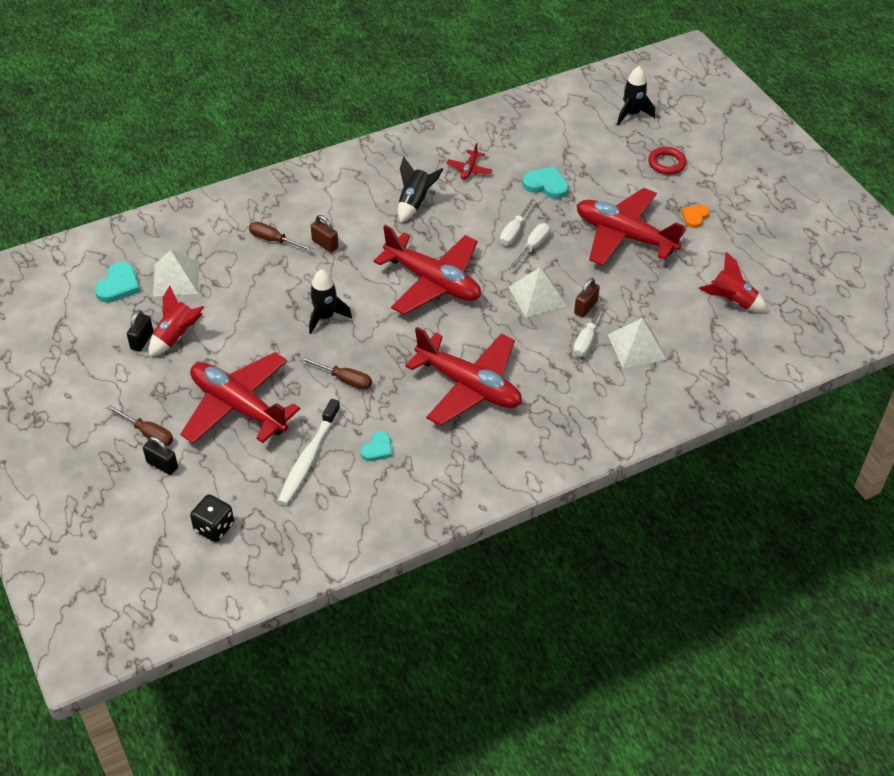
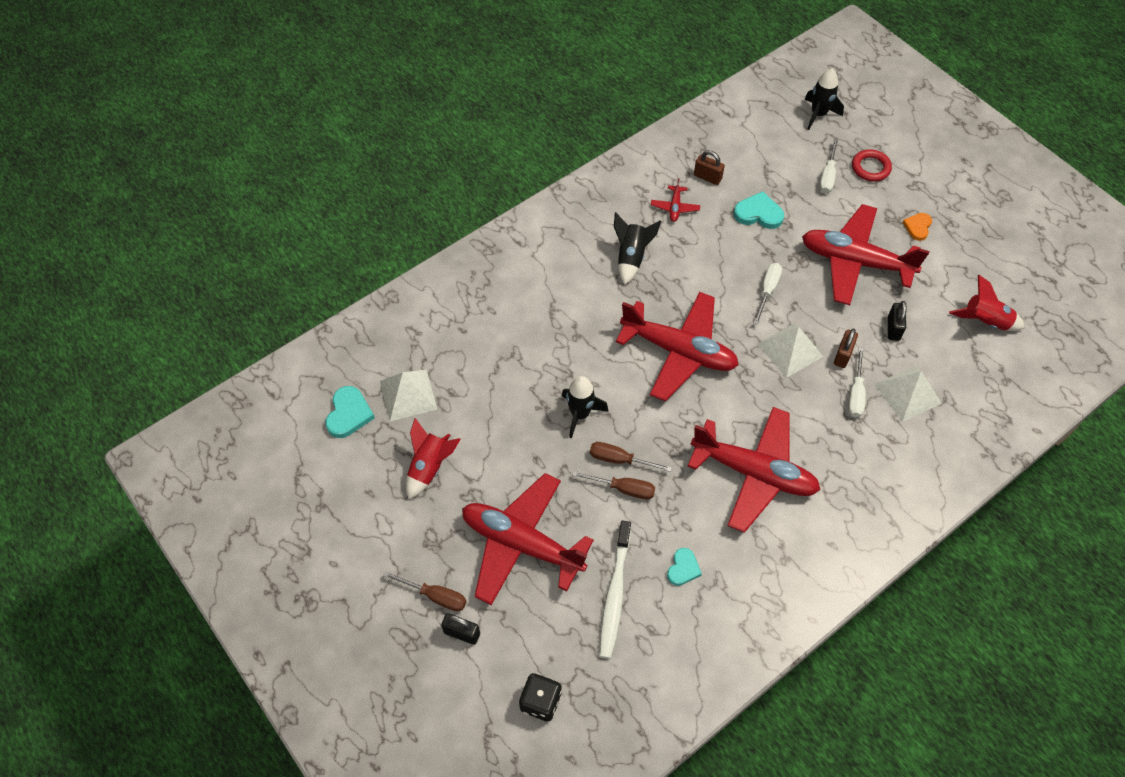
camera: 10 degrees left, 10 degrees up
black padlock [127,310,153,352] -> black padlock moved to [888,301,907,341]
brown screwdriver [249,222,314,252] -> brown screwdriver moved to [590,442,672,472]
brown padlock [311,215,338,253] -> brown padlock moved to [694,150,725,185]
white screwdriver [500,198,536,245] -> white screwdriver moved to [819,138,838,193]

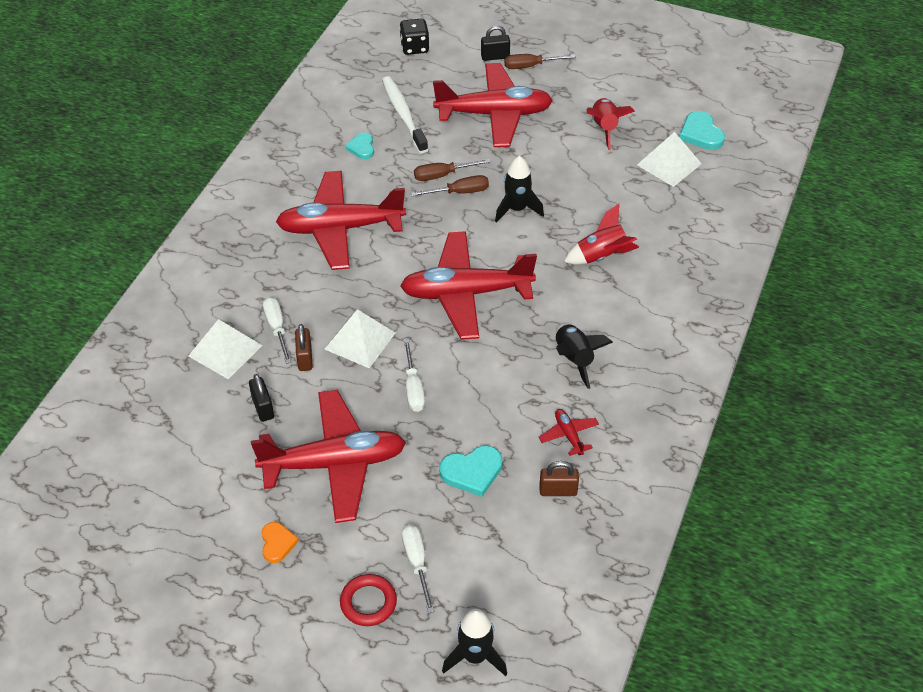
camera: 150 degrees right, 10 degrees down
red rocket [949,275,1025,331] -> red rocket moved to [564,204,639,265]

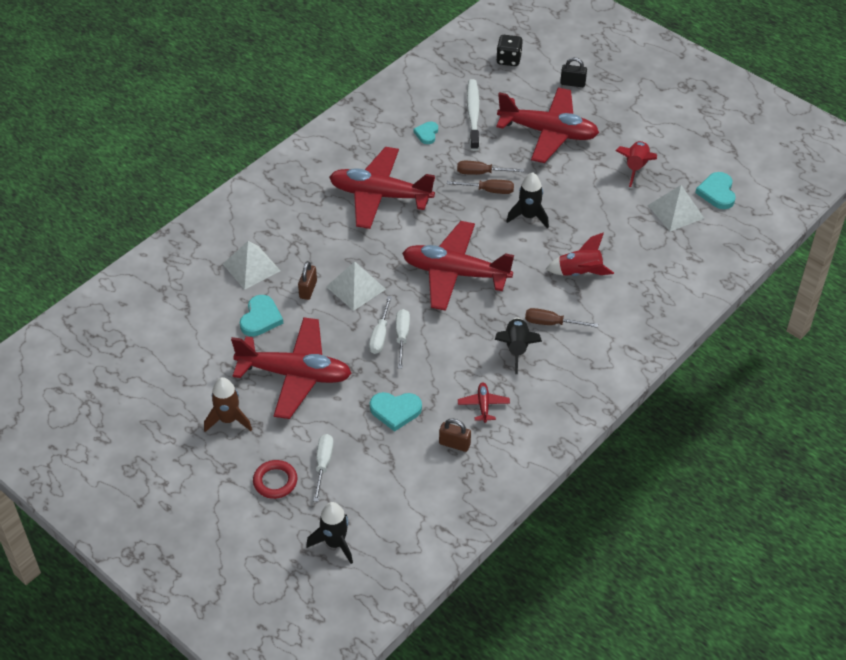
camera: 20 degrees right, 0 degrees up
black padlock [249,374,274,422] -> turquoise heart [240,295,283,336]
orange heart [262,522,299,563] -> brown rocket [204,377,252,432]
white screwdriver [263,297,291,364] -> white screwdriver moved to [396,309,410,369]
brown screwdriver [504,54,576,69] -> brown screwdriver moved to [525,308,598,328]

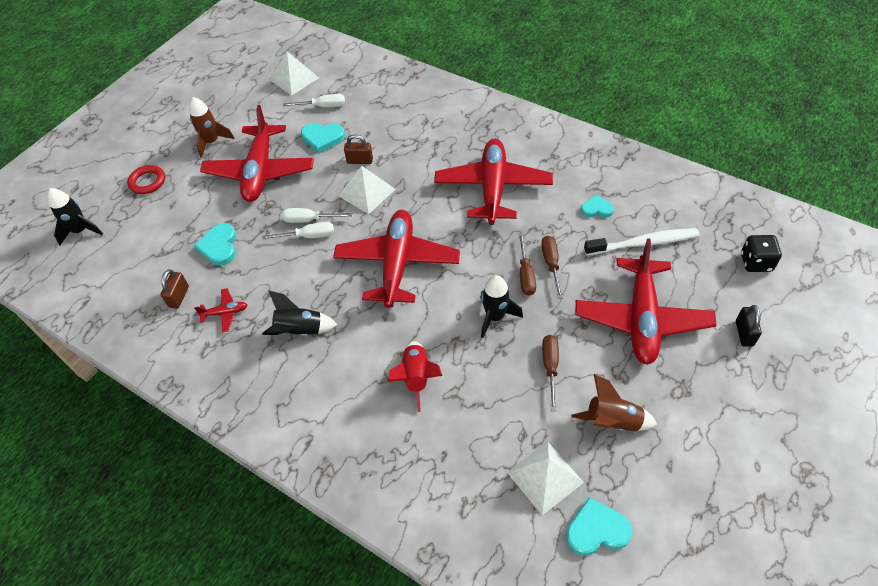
camera: 85 degrees right, 5 degrees up
white pyramid [223,241,280,290] -> white pyramid moved to [270,52,319,96]
white screwdriver [313,434,334,502] -> white screwdriver moved to [283,94,345,107]
brown screwdriver [525,308,598,328] -> brown screwdriver moved to [542,335,559,412]
red rocket [616,141,657,187] -> brown rocket [571,374,657,431]

